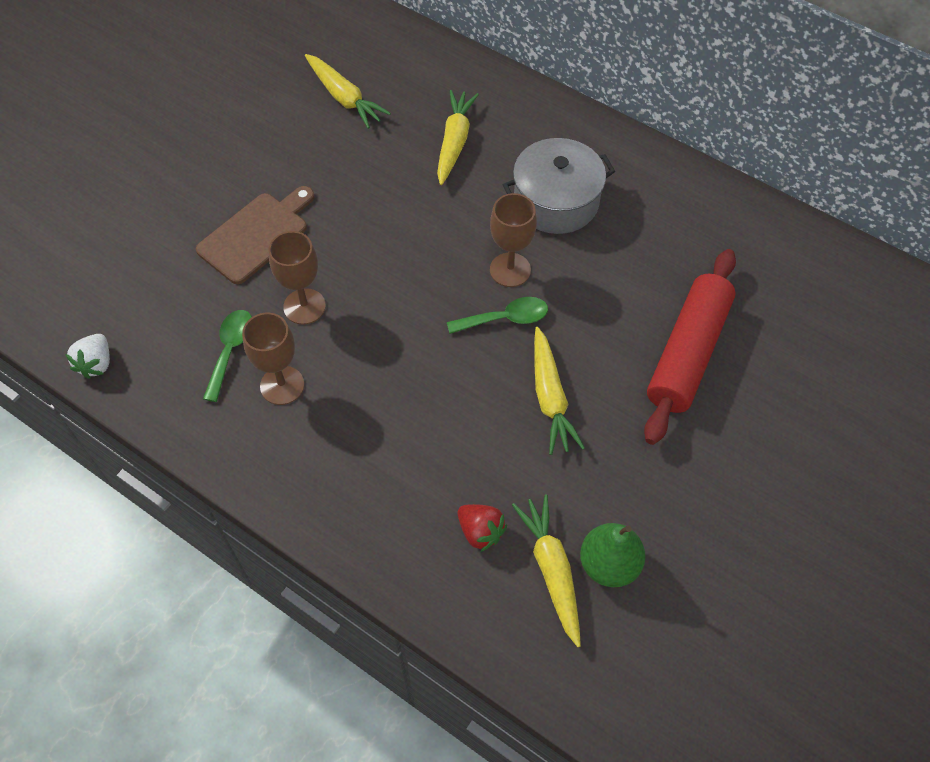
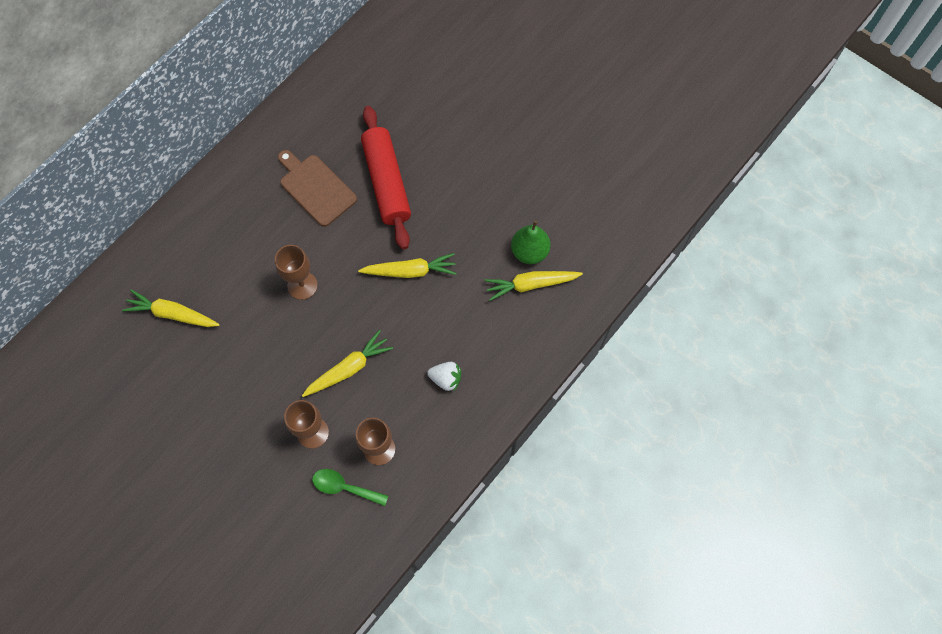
camera: 85 degrees left, 10 degrees up
white strawberry [65,334,110,379] -> white strawberry moved to [427,362,461,391]
brown cutting board [196,186,315,284] -> brown cutting board moved to [278,150,357,227]
yellow carrot [305,54,391,129] -> yellow carrot moved to [302,330,393,397]
green spoon [447,297,548,334] -> none
red strawberry [458,504,507,552] -> none
grey pot [503,138,615,234] -> none
red rolling pin [644,249,736,445] -> red rolling pin turned 45 degrees clockwise [361,106,411,249]

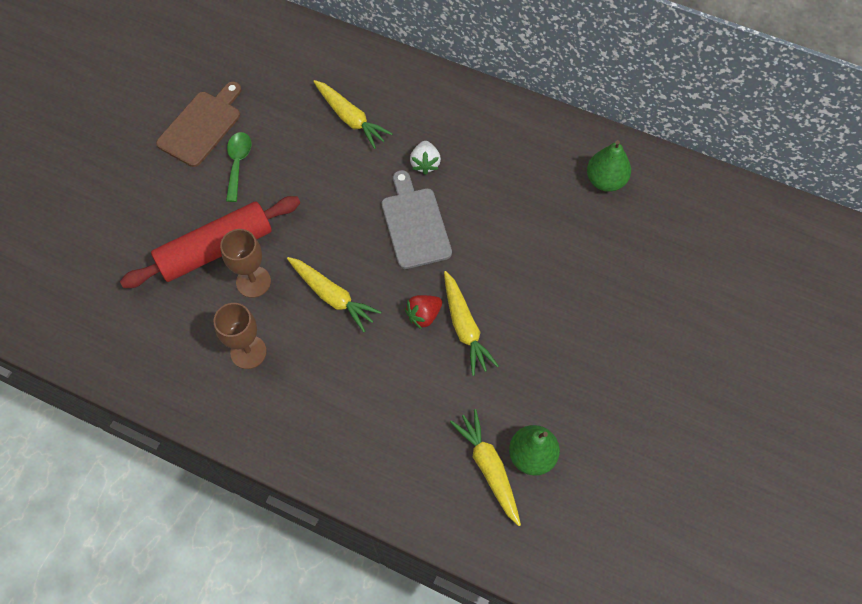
camera: 75 degrees right, 5 degrees down
yellow carrot [122,289,220,327] -> yellow carrot turned 135 degrees clockwise [313,80,393,149]
brown goblet [275,245,318,300] -> grey cutting board [382,170,452,269]
brown cutting board [278,150,357,227] -> brown cutting board moved to [156,82,241,167]
green spoon [312,469,388,506] -> green spoon moved to [226,132,251,202]
red rolling pin [361,106,411,249] -> red rolling pin moved to [120,196,300,288]
white strawberry [427,362,461,391] -> white strawberry moved to [410,141,441,175]
none -> red strawberry [405,295,442,329]
none -> green pear [587,140,631,192]

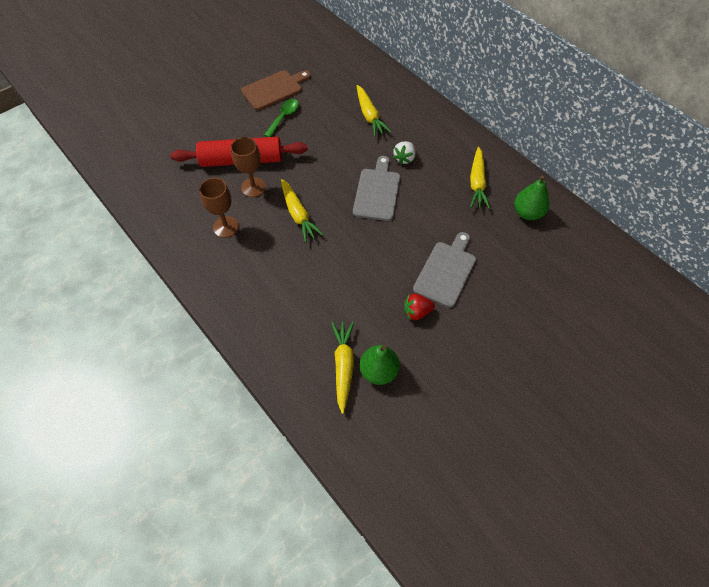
camera: 25 degrees right, 5 degrees down
red strawberry [405,295,442,329] -> red strawberry moved to [404,294,435,320]
yellow carrot [444,271,499,376] -> yellow carrot moved to [470,147,490,209]
none -> grey cutting board [413,232,476,308]

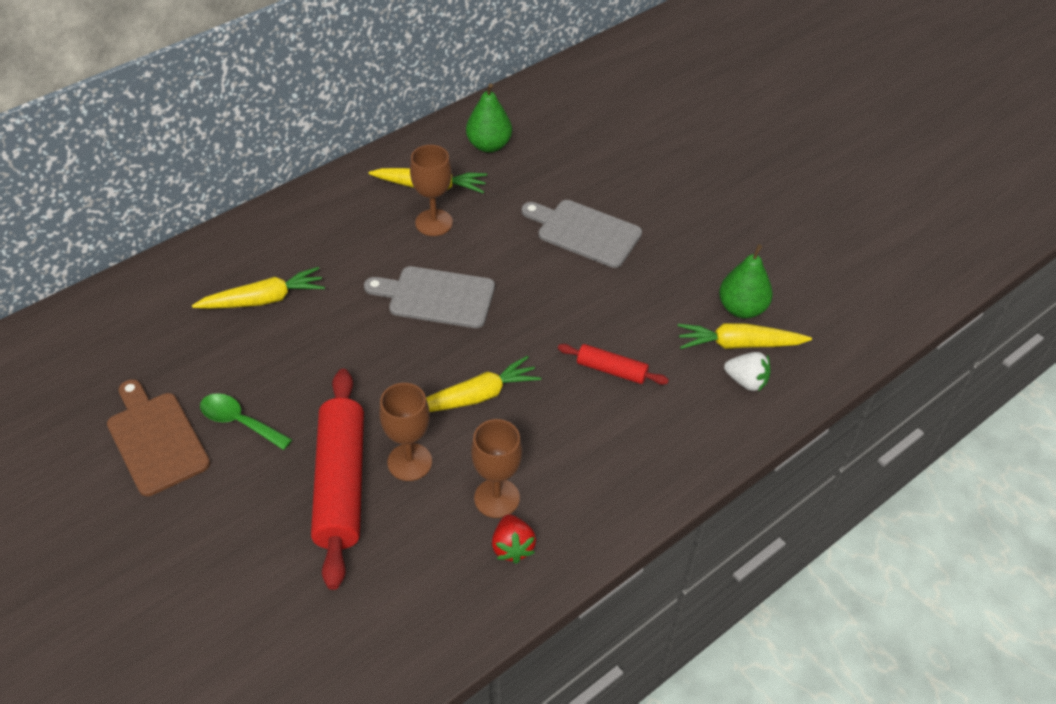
camera: 90 degrees left, 10 degrees down
white strawberry [393,141,415,165] -> white strawberry moved to [724,352,771,392]
red strawberry [404,294,435,320] -> red strawberry moved to [492,514,536,564]
none -> brown goblet [410,145,453,236]
none -> red rolling pin [558,344,669,385]

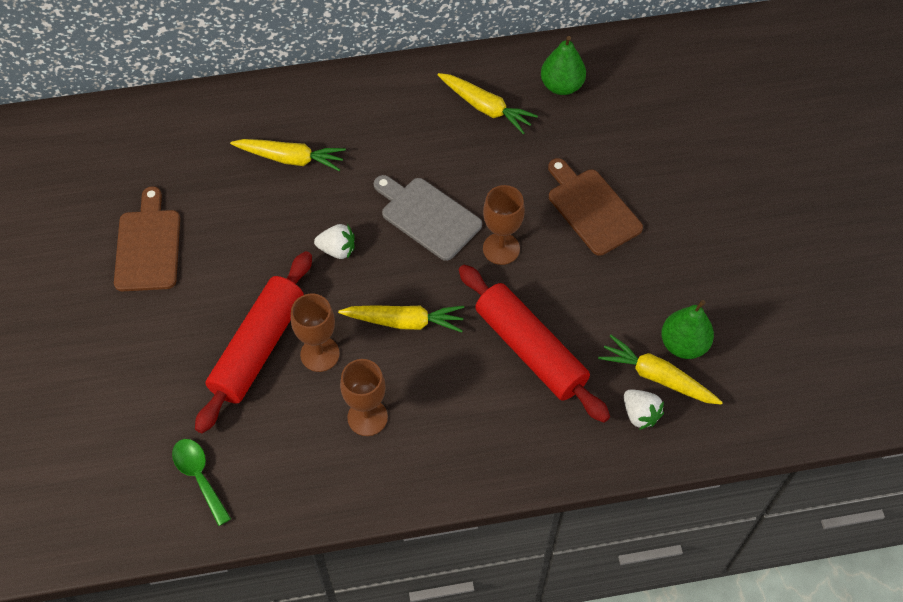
camera: 30 degrees right, 10 degrees up
green spoon [200,393,292,450] -> green spoon moved to [172,439,231,526]
brown goblet [410,145,453,236] -> brown goblet moved to [483,185,525,265]
red strawberry [492,514,536,564] -> none
grey cutting board [522,200,642,268] -> brown cutting board [548,158,643,256]
red rolling pin [558,344,669,385] -> red rolling pin [459,265,610,423], size x2.01
none -> white strawberry [314,224,354,259]

